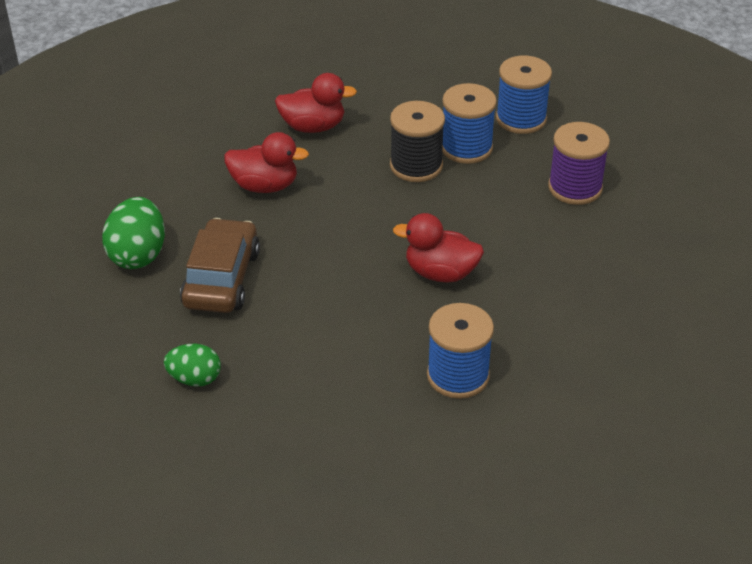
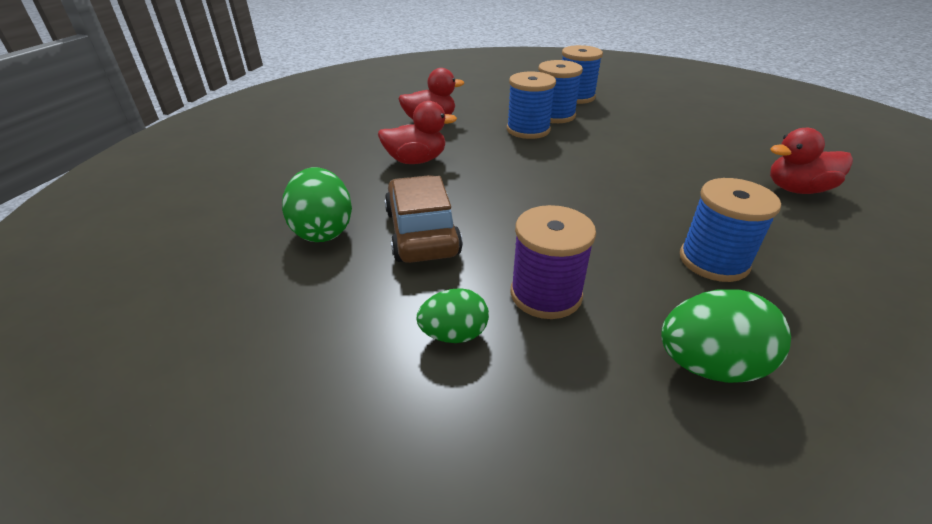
camera: 20 degrees left, 5 degrees down
black spool [390,101,445,182] -> blue spool [507,72,556,139]
red duck [393,213,484,283] -> red duck moved to [770,128,853,194]
purple spool [548,122,610,205] -> purple spool moved to [510,205,596,319]
none -> green egg [661,289,791,383]

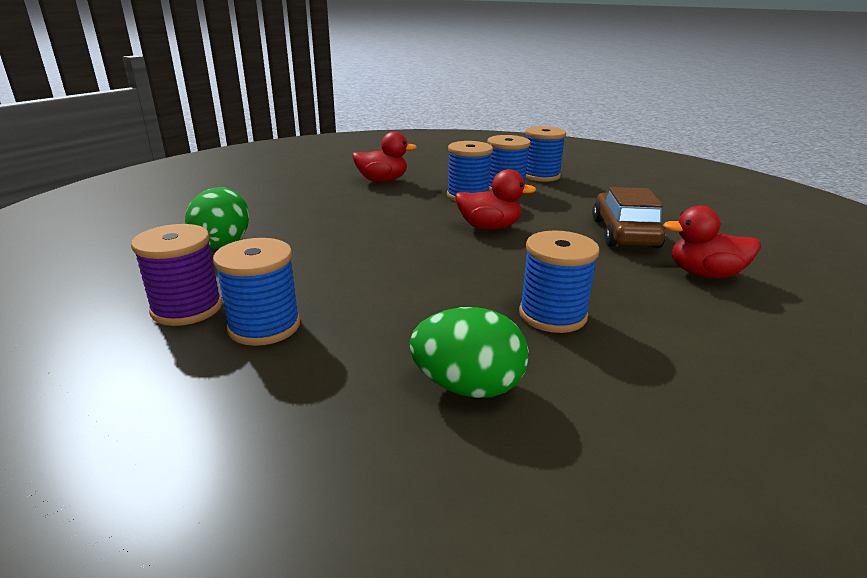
camera: 15 degrees right, 10 degrees down
red duck [378,101,457,164] -> red duck moved to [455,169,536,230]
brown car [385,175,463,263] -> brown car moved to [592,187,666,248]
green egg [417,288,489,343] -> blue spool [213,238,300,346]
purple spool [510,205,596,319] -> purple spool moved to [131,224,222,326]

